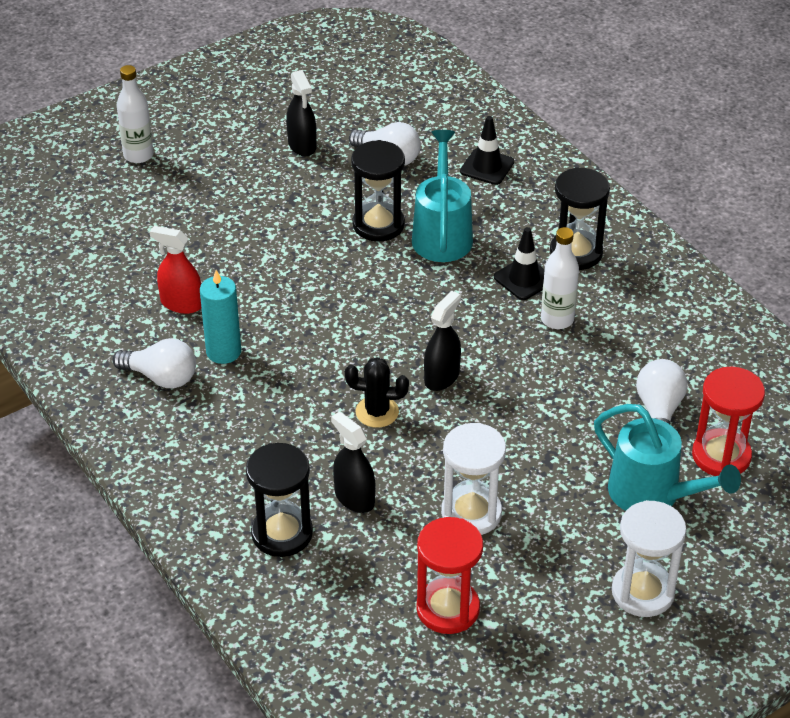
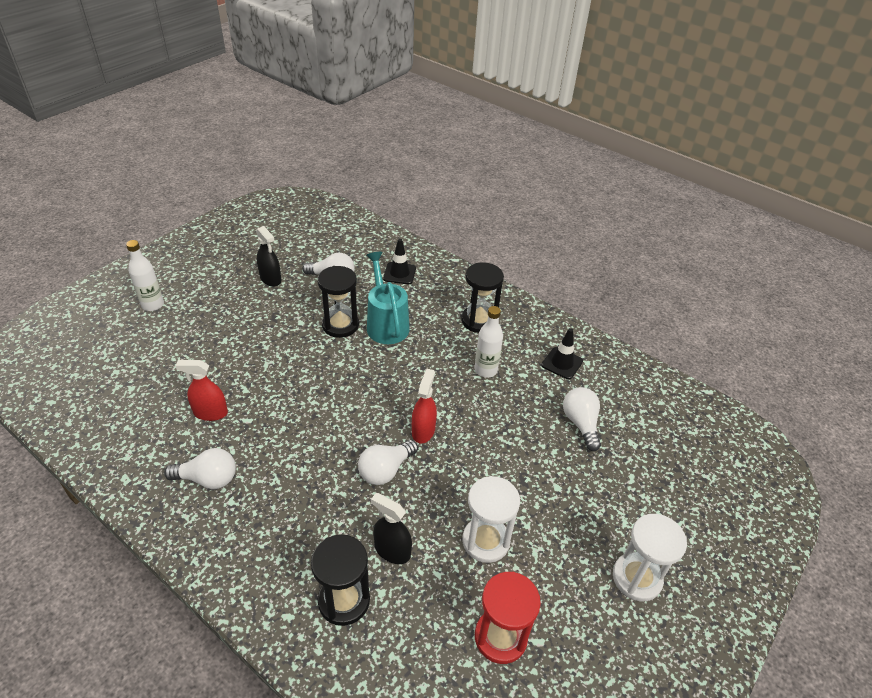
camera: 20 degrees left, 0 degrees up
turquoise candle [200,270,241,364] -> none
black cactus [345,357,409,428] -> white light bulb [358,440,418,485]
black spray bottle [424,291,461,391] -> red spray bottle [412,369,437,444]
black traffic cone [494,227,545,300] -> black traffic cone moved to [541,328,583,379]
turquoise watering can [594,404,741,511] -> none
red hourglass [692,367,765,476] -> none

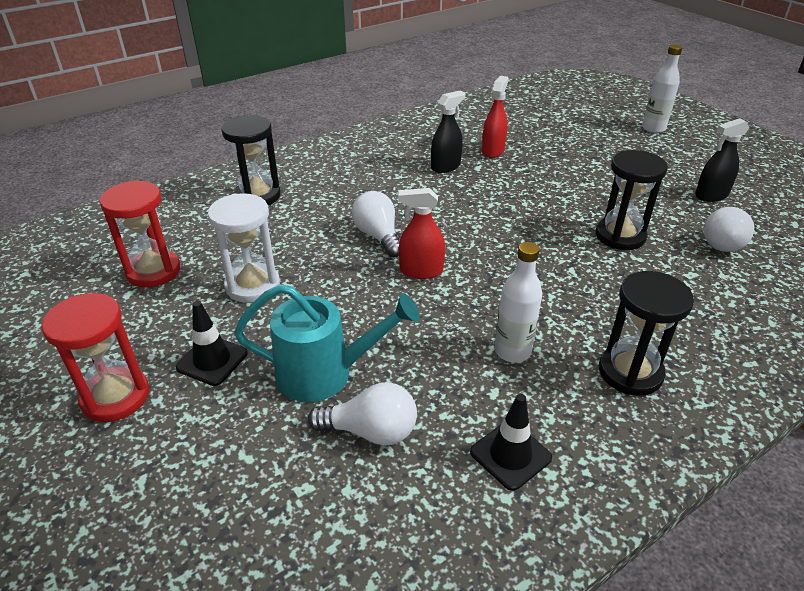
camera: 110 degrees right, 5 degrees down
white light bulb [164,448,236,489] -> none
turquoise watering can [366,252,410,344] -> turquoise watering can moved to [234,284,420,402]
black spray bottle [371,493,412,564] -> black spray bottle moved to [431,91,465,173]
black traffic cone [383,239,416,284] -> black traffic cone moved to [176,301,248,386]
red spray bottle [412,369,437,444] -> red spray bottle turned 150 degrees clockwise [398,188,445,279]
white hourglass [613,514,687,601] -> red hourglass [42,293,149,422]

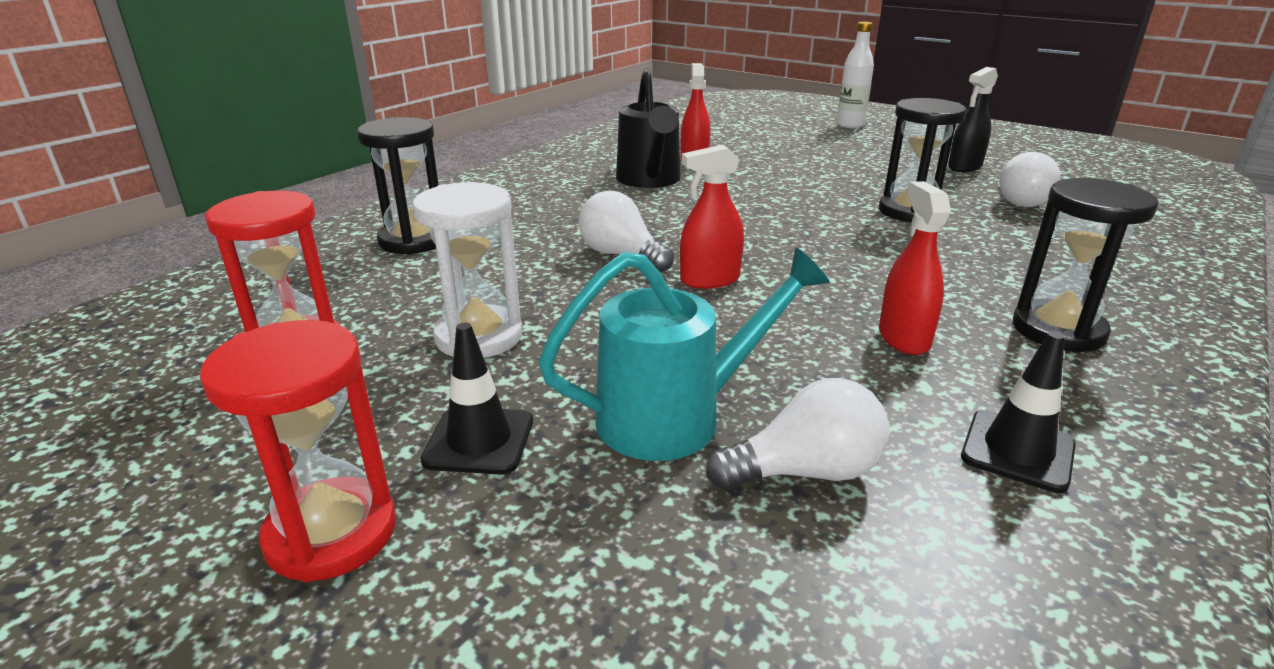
camera: 20 degrees left, 10 degrees down
black spray bottle [431,91,465,173] -> black watering can [616,68,681,188]
white bottle [495,242,542,363] -> red spray bottle [879,181,951,355]

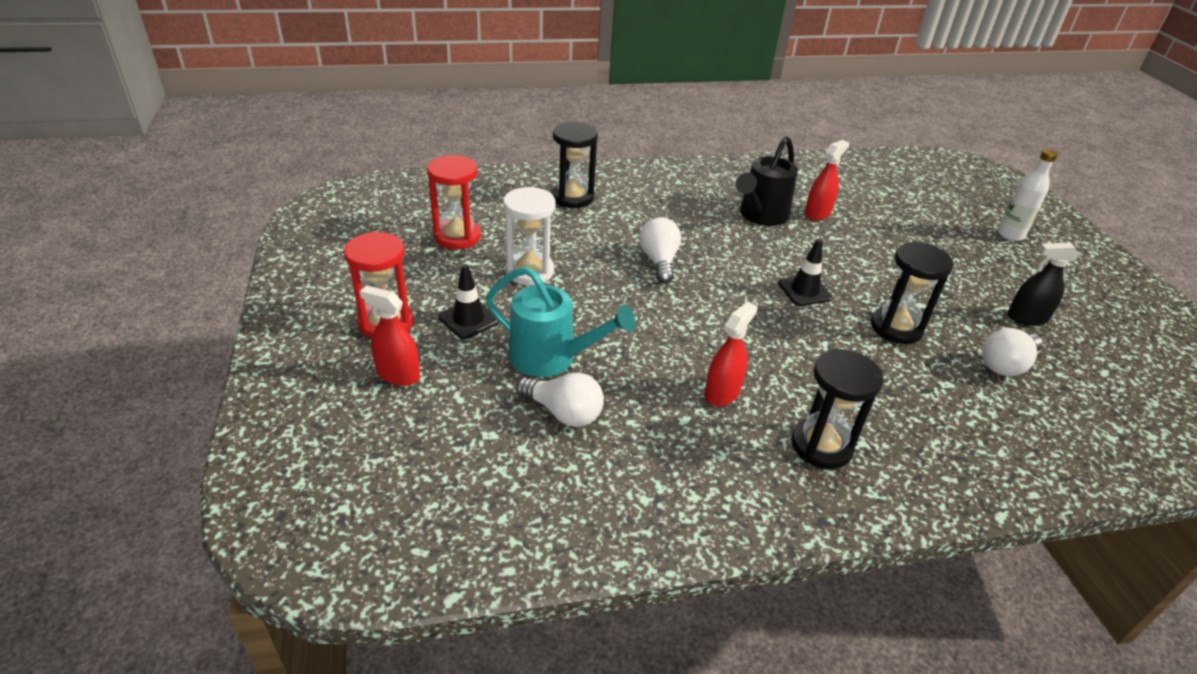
camera: 40 degrees right, 10 degrees up
red spray bottle [680,145,744,289] -> red spray bottle moved to [360,285,420,386]
black traffic cone [961,331,1076,493] -> black traffic cone moved to [778,239,833,306]

